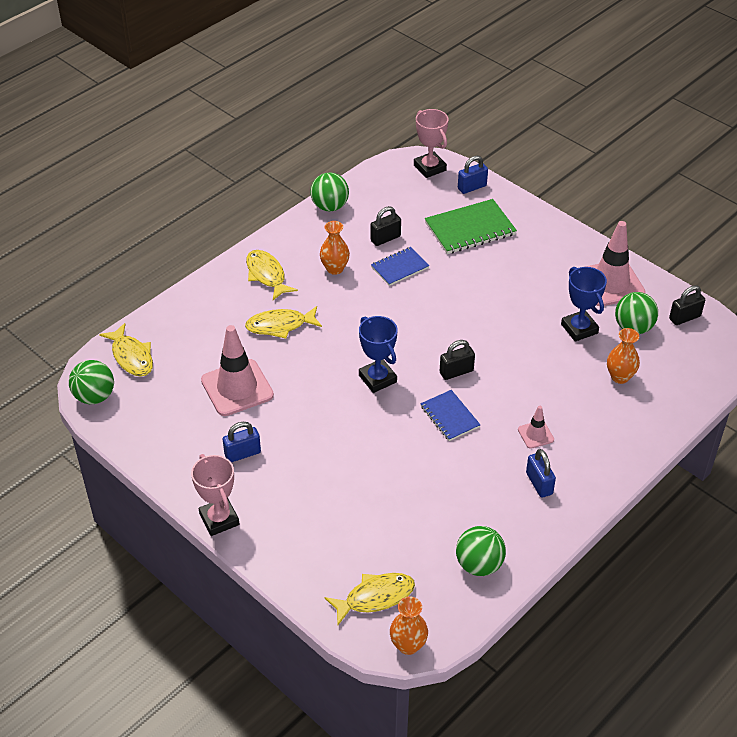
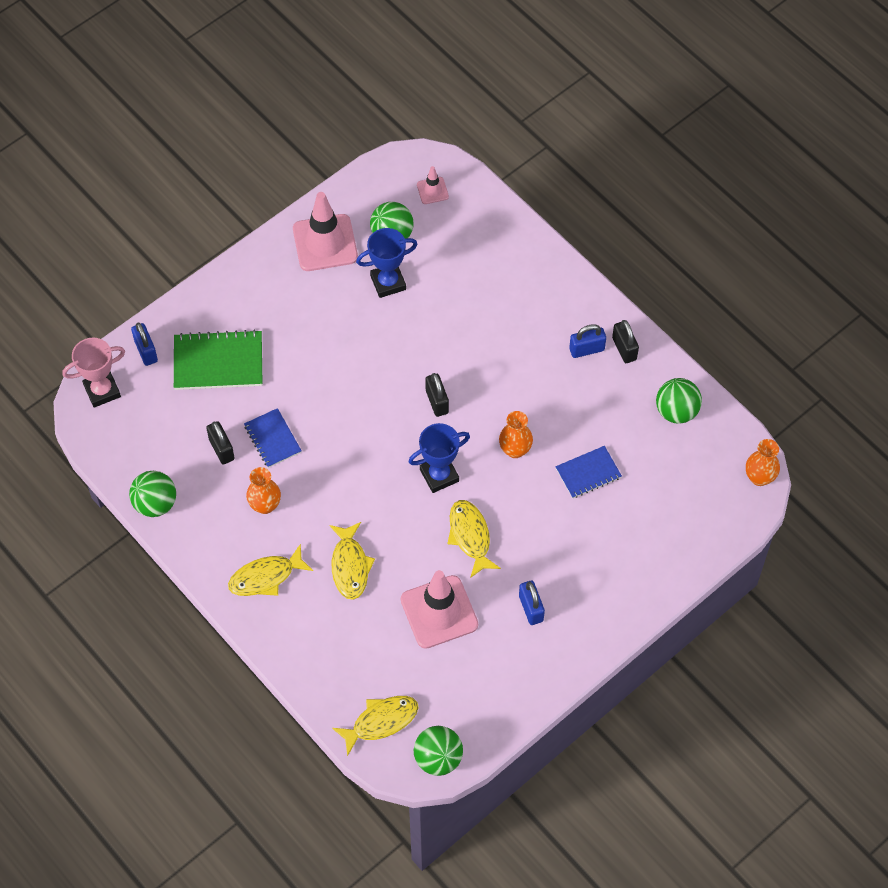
camera: 85 degrees left, 15 degrees up
pink trophy [191,454,240,536] -> none
yellow fish [325,573,415,625] -> yellow fish moved to [447,500,501,578]
blue notebook [420,390,481,441] -> blue notebook moved to [555,446,622,498]
green notebook [425,199,517,254] -> green notebook turned 75 degrees counterclockwise [174,330,262,390]
pink traffic cone [518,406,554,449] -> pink traffic cone moved to [417,166,449,204]
orange vase [607,328,640,384] -> orange vase moved to [499,411,533,458]
black padlock [669,285,705,325] -> black padlock moved to [612,320,639,363]

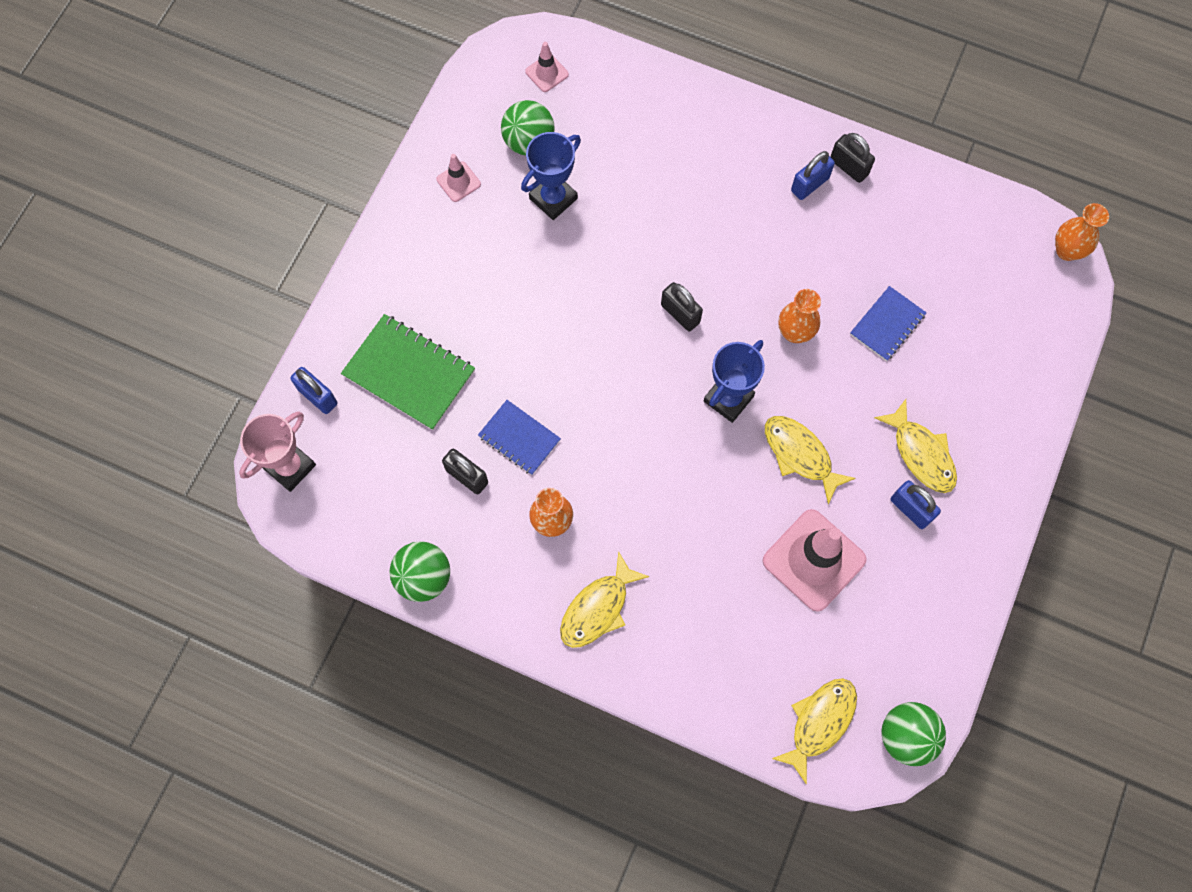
camera: 25 degrees left, 10 degrees up
green notebook [174,330,262,390] -> green notebook turned 60 degrees clockwise [341,314,475,430]
pink traffic cone [293,192,358,271] -> pink traffic cone [437,154,481,202], size x0.48
yellow fish [329,522,375,600] -> yellow fish moved to [874,399,957,493]
green ball [656,378,702,423] -> none

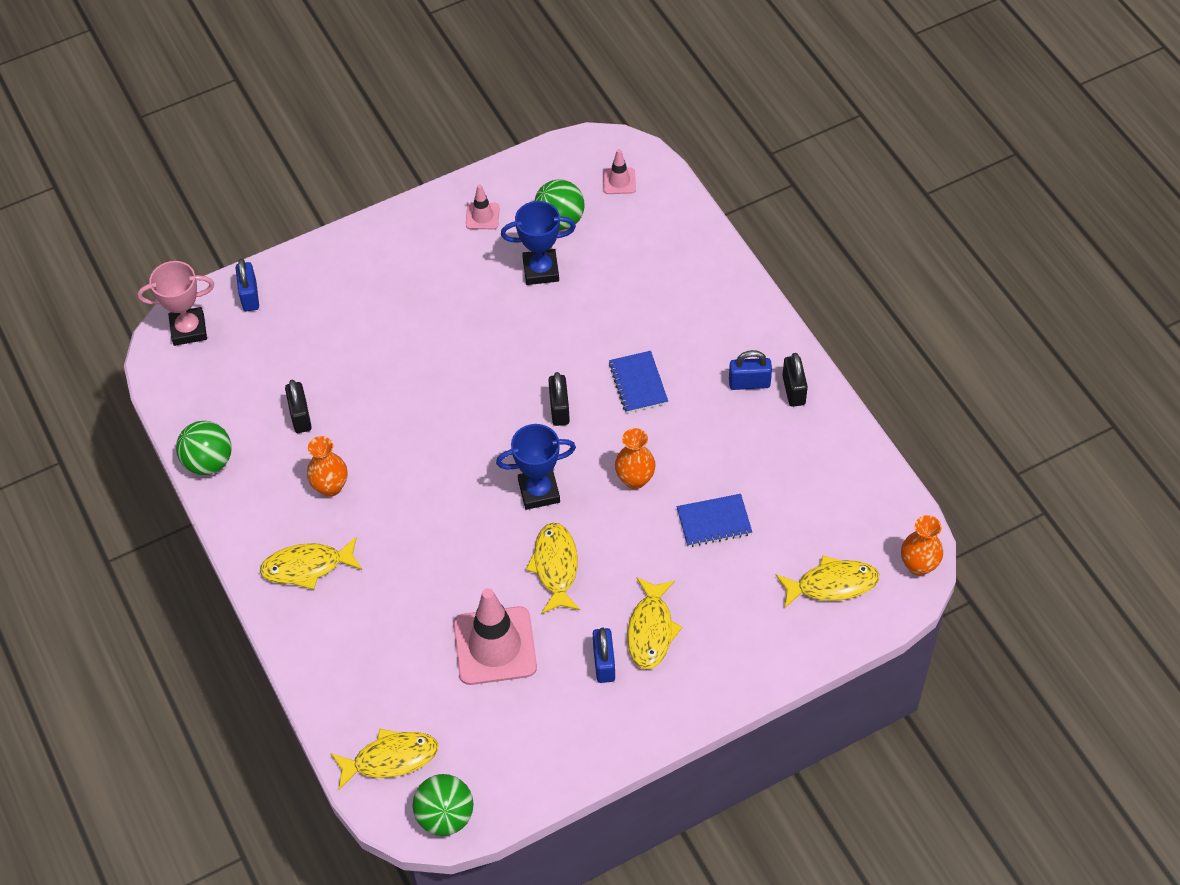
camera: 40 degrees right, 15 degrees down
green notebook [341,314,475,430] -> none
blue notebook [478,400,561,475] -> blue notebook moved to [609,351,668,413]
none -> yellow fish [776,555,879,609]

